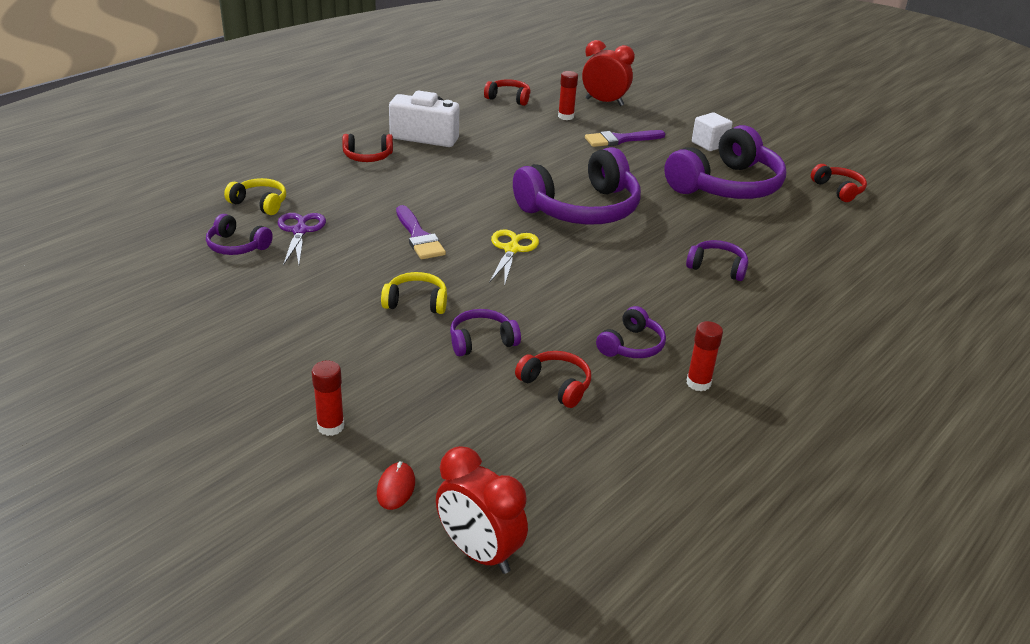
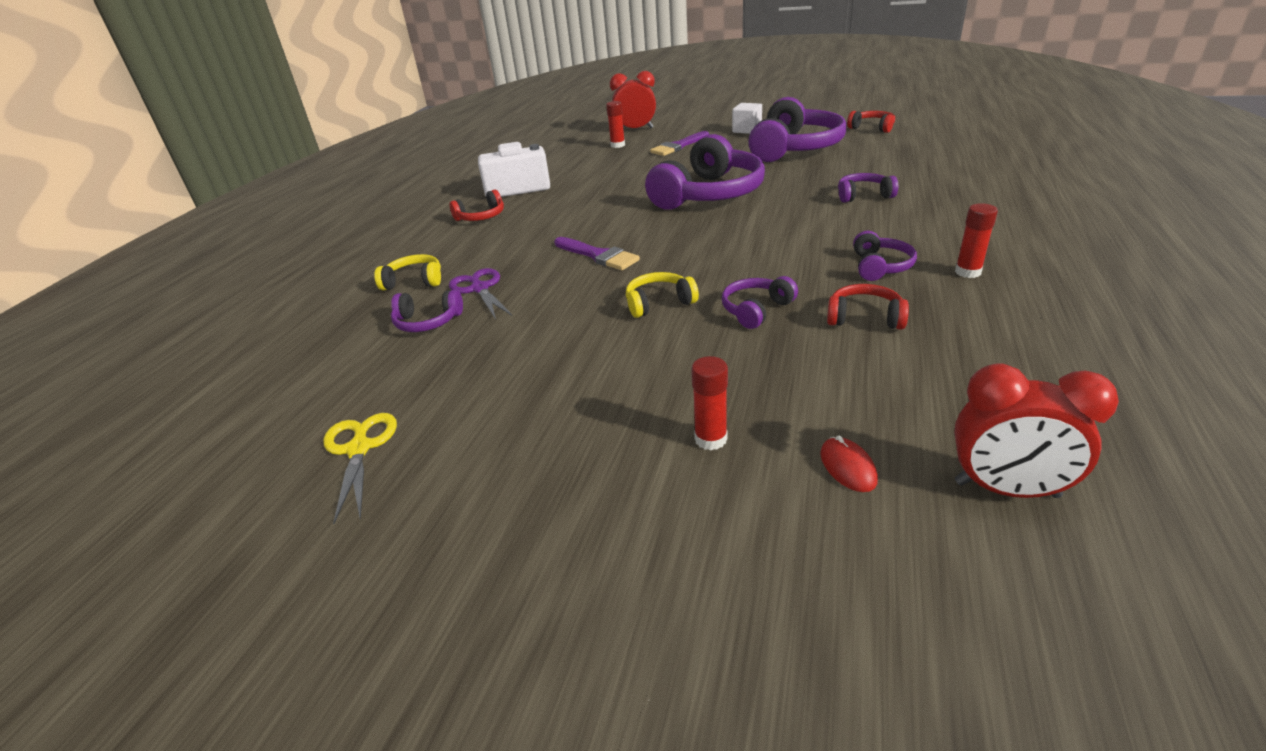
camera: 20 degrees left, 0 degrees up
red headphones [484,79,531,106] -> none
yellow scissors [489,229,539,287] -> yellow scissors moved to [323,413,397,524]

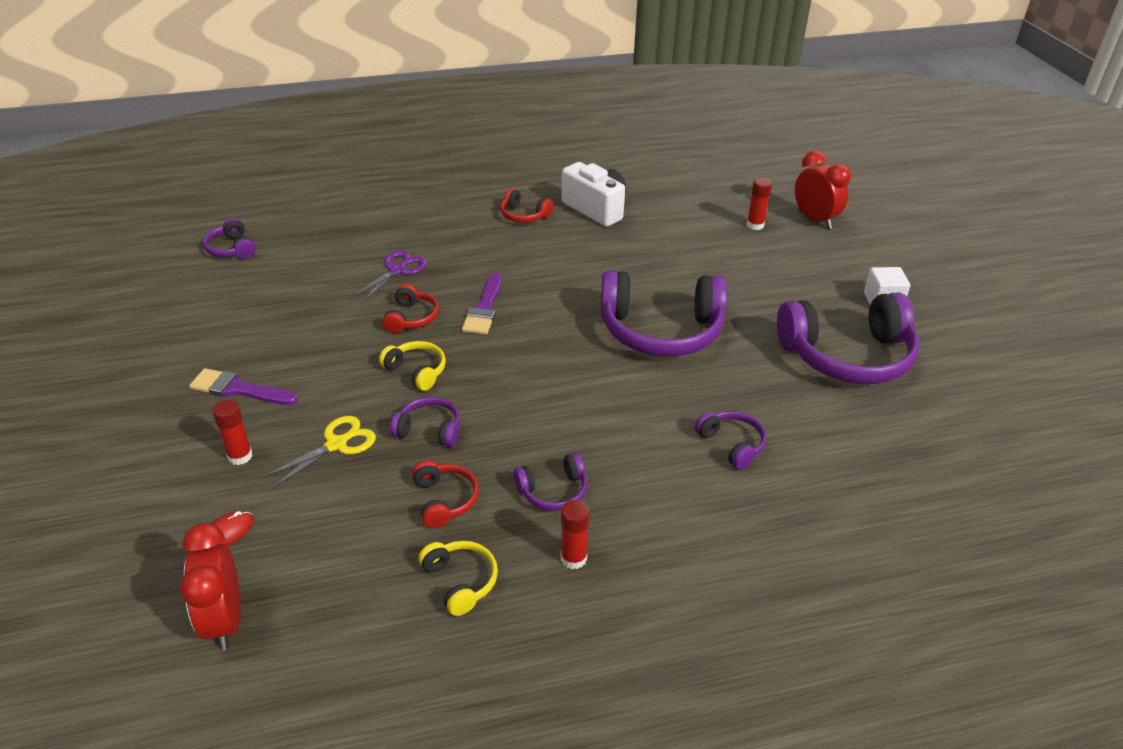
camera: 55 degrees right, 5 degrees up
yellow scissors [323,413,397,524] -> yellow scissors moved to [262,416,376,489]
yellow headphones [374,254,441,290] -> yellow headphones moved to [419,541,498,616]
purple headphones [391,290,463,332] -> purple headphones moved to [203,218,256,259]
purple brush [650,131,709,156] -> purple brush moved to [189,368,298,405]
red headphones [847,111,895,133] -> red headphones moved to [382,284,439,333]

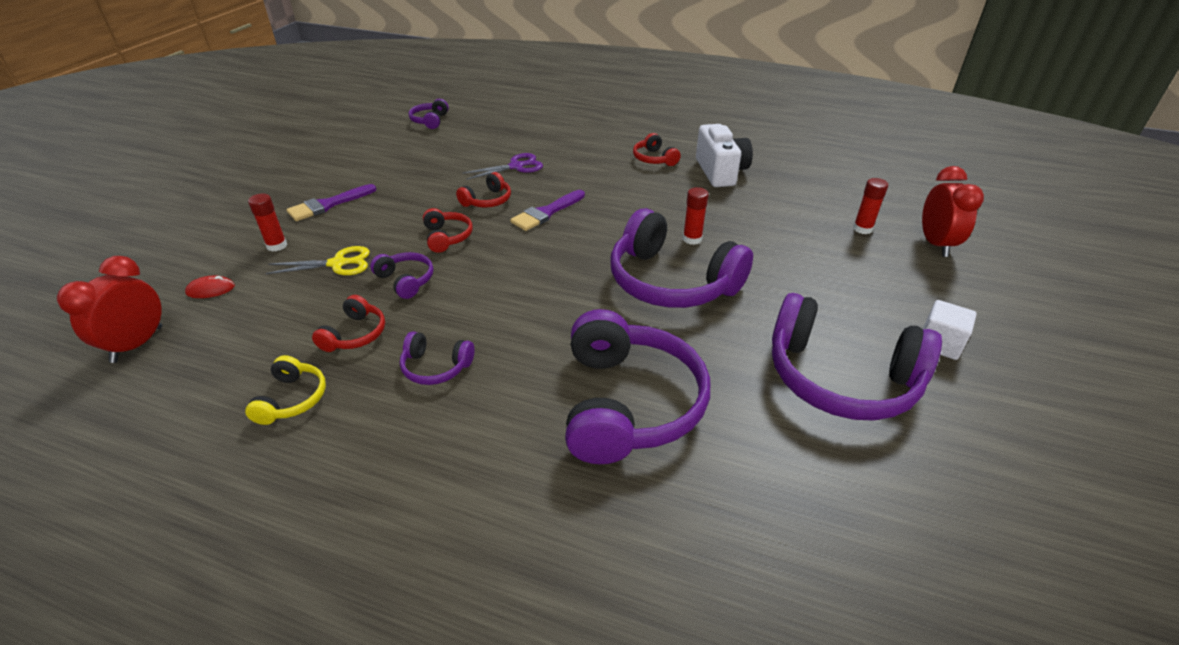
camera: 35 degrees right, 0 degrees up
purple brush [189,368,298,405] -> purple brush turned 90 degrees counterclockwise [286,184,376,221]
yellow headphones [379,341,446,391] -> red headphones [423,208,473,253]
red glue stick [561,500,590,569] -> red glue stick moved to [683,187,709,245]
purple headphones [695,411,766,470] -> purple headphones [565,309,710,464], size x2.18

